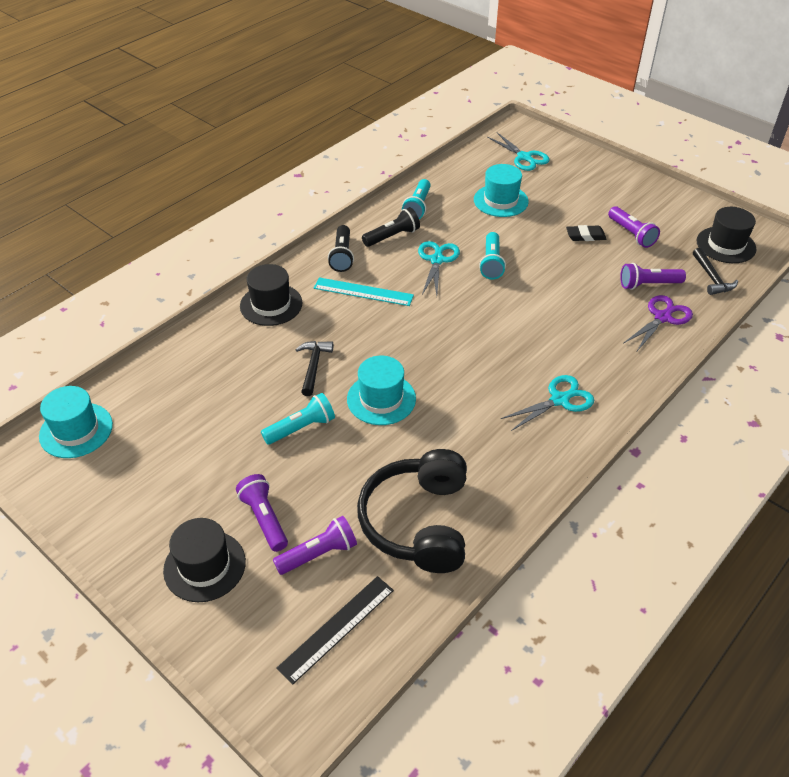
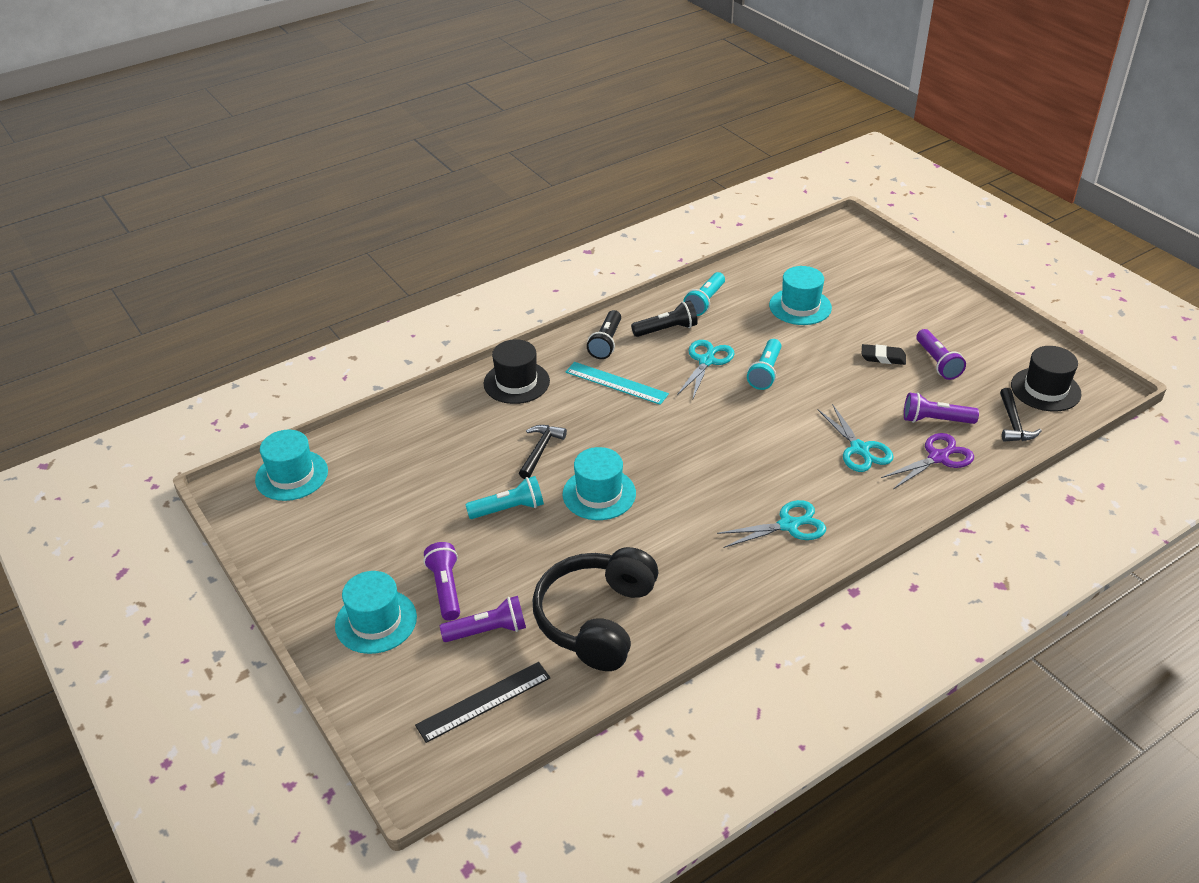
camera: 15 degrees right, 5 degrees down
black hat [163,518,246,602] -> turquoise hat [335,571,417,654]
turquoise scissors [487,132,550,171] -> turquoise scissors moved to [818,404,894,472]

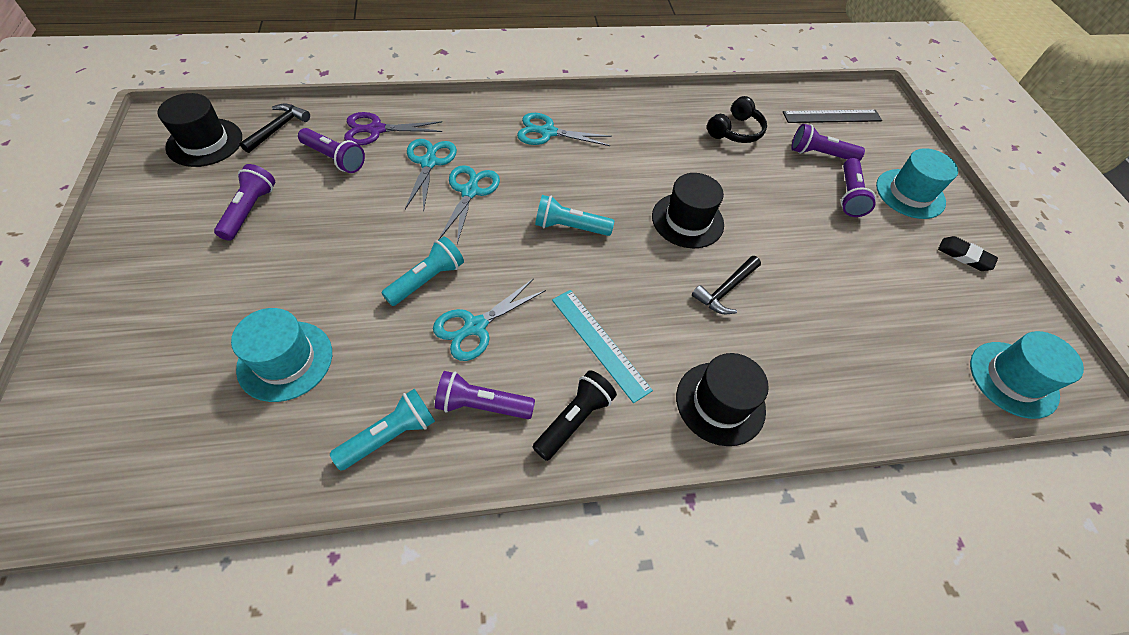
camera: 160 degrees left, 15 degrees up
turquoise flashlight [465,476,544,519] -> turquoise flashlight moved to [535,195,614,236]
black headphones [533,547,659,671] -> black headphones [707,96,767,143], size x0.55
turquoise hat [563,447,636,520] -> black hat [652,173,724,248]
black flashlight [631,301,698,337] -> purple flashlight [435,371,535,419]
black eraser [862,344,906,365] -> black eraser moved to [938,236,998,271]
none -> turquoise scissors [438,165,500,244]

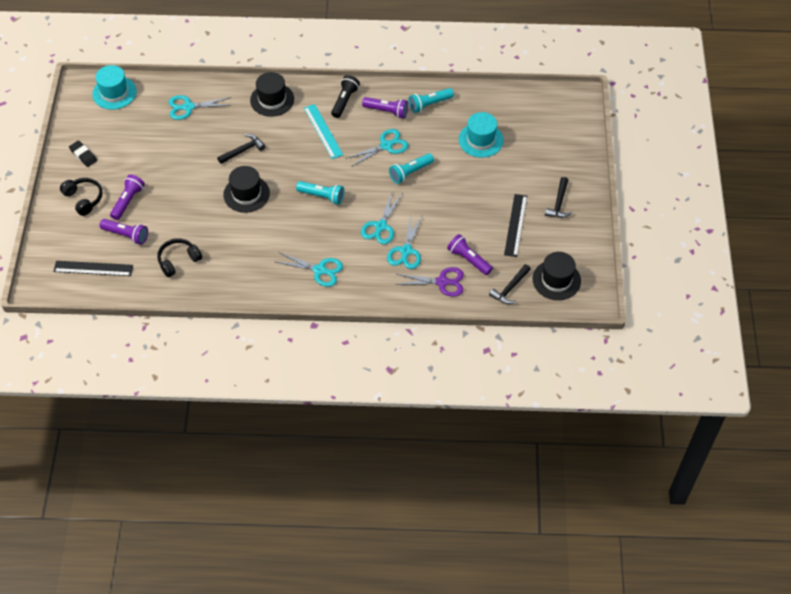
camera: 165 degrees left, 0 degrees up
purple flashlight [214,164,275,241] -> black ruler [504,194,527,257]
black flashlight [533,370,617,461] -> black flashlight turned 150 degrees clockwise [331,75,360,118]
turquoise hat [876,148,958,219] -> black headphones [60,178,103,216]
none -> turquoise scissors [169,95,231,120]
none -> black hammer [545,177,572,218]

